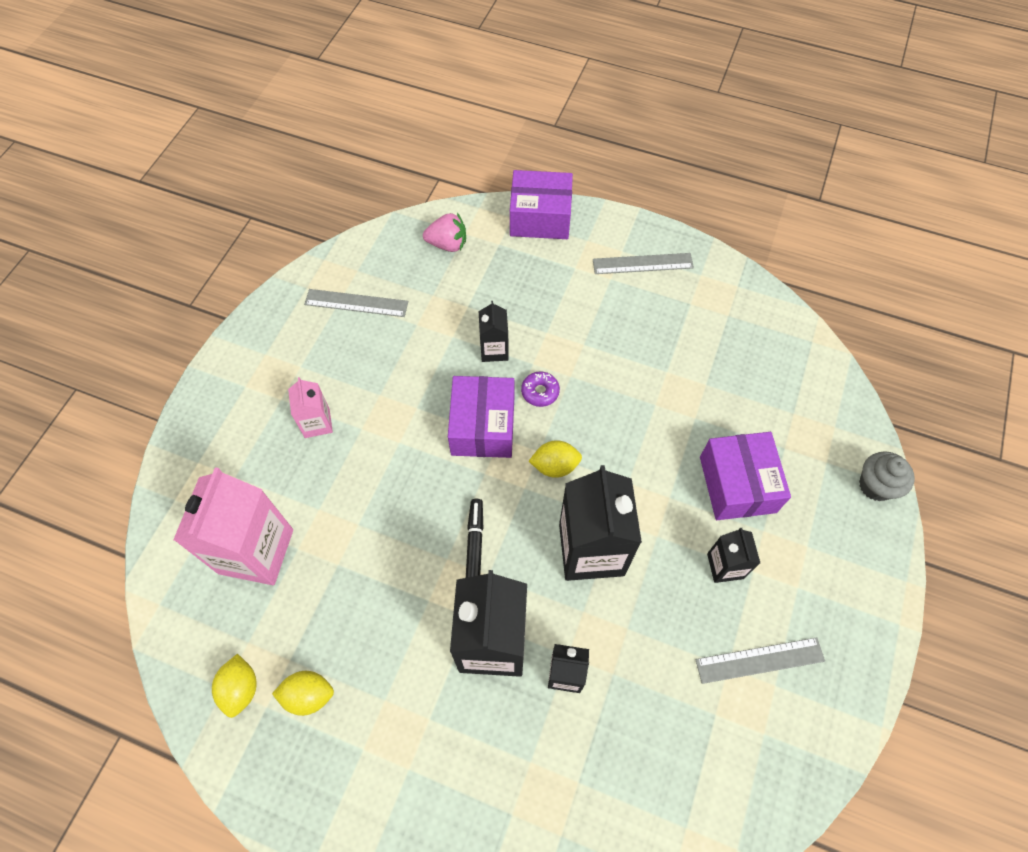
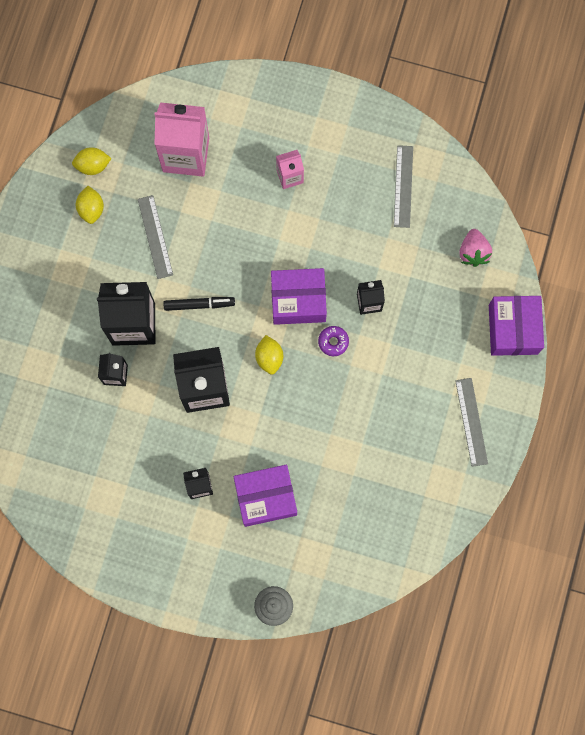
camera: 85 degrees right, 15 degrees up
grey ruler [695,637,825,684] -> grey ruler moved to [138,195,173,279]

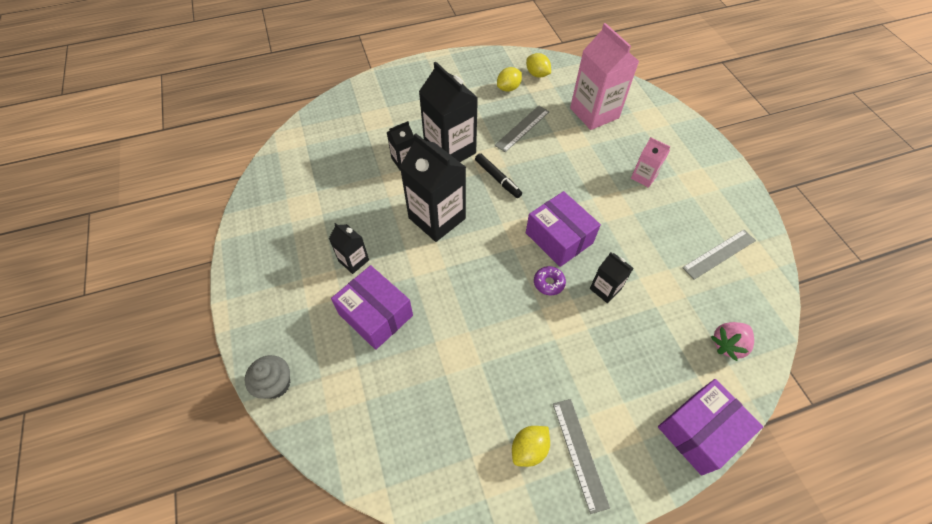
camera: 55 degrees right, 20 degrees down
yellow lemon [255,335,283,375] -> yellow lemon moved to [512,426,550,467]
grey ruler [455,378,488,467] -> grey ruler turned 60 degrees counterclockwise [553,399,610,514]

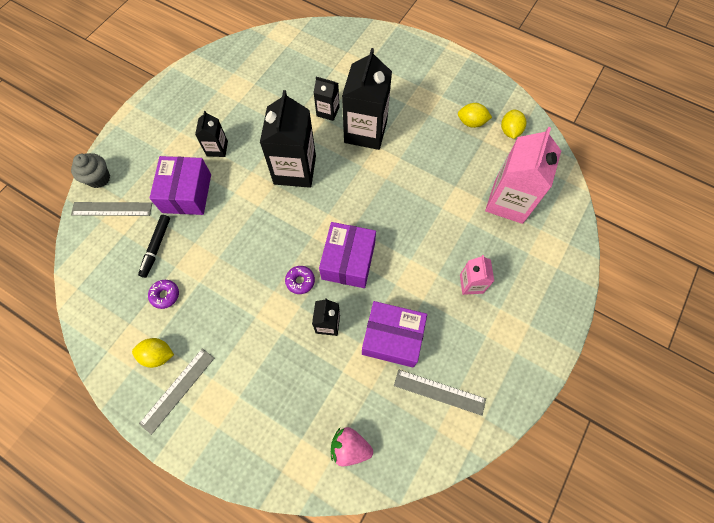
camera: 50 degrees right, 10 degrees up
black marker [475,153,522,198] -> black marker moved to [138,215,170,278]
grey ruler [494,106,550,152] -> grey ruler moved to [71,202,152,216]
purple box [658,379,763,476] -> purple box moved to [362,301,427,367]
none -> purple donut [148,280,179,309]

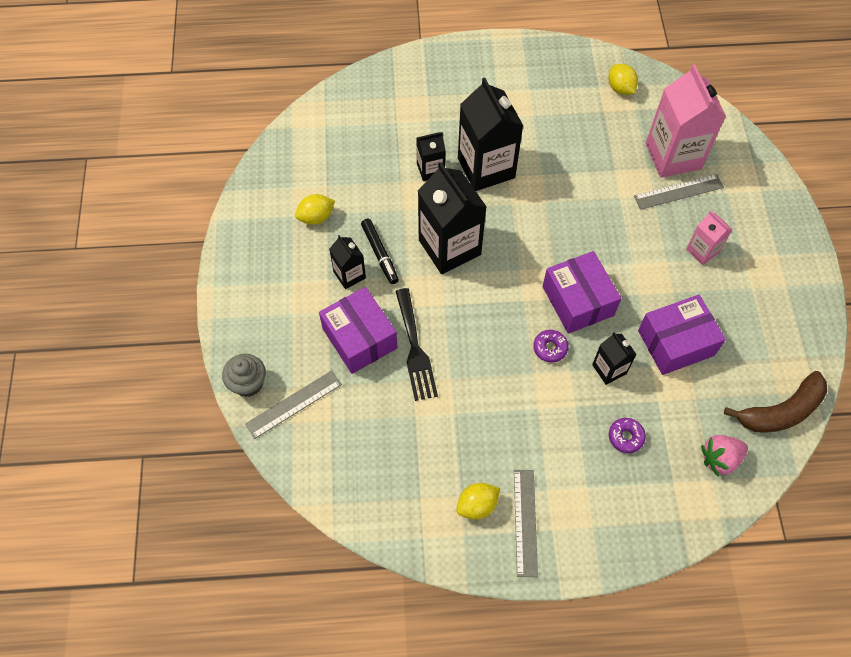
camera: 35 degrees left, 5 degrees down
black marker [138,215,170,278] -> black marker moved to [361,219,399,284]
purple donut [148,280,179,309] -> purple donut moved to [609,418,646,453]
grey ruler [394,370,486,416] -> grey ruler moved to [634,174,724,210]
yellow lemon [458,103,492,128] -> yellow lemon moved to [295,194,335,225]
none -> black fork [395,288,438,401]
none -> brown banana [724,371,827,433]

